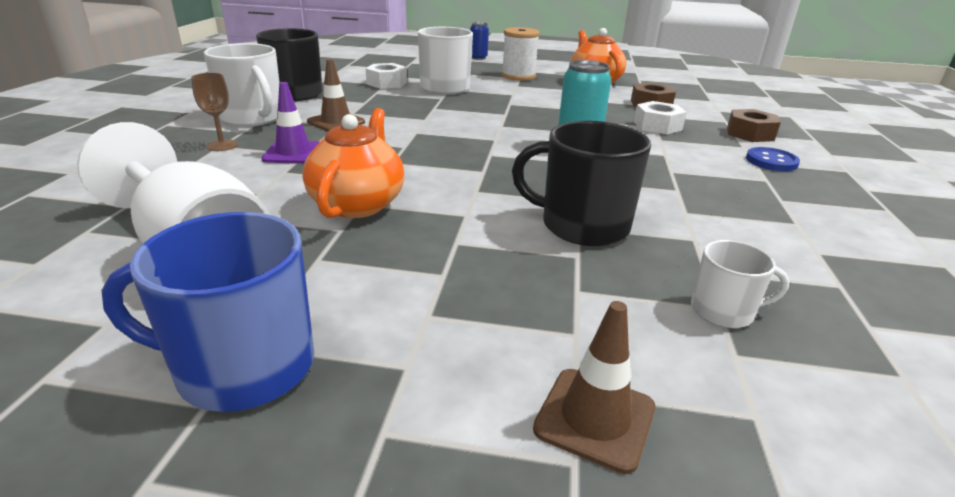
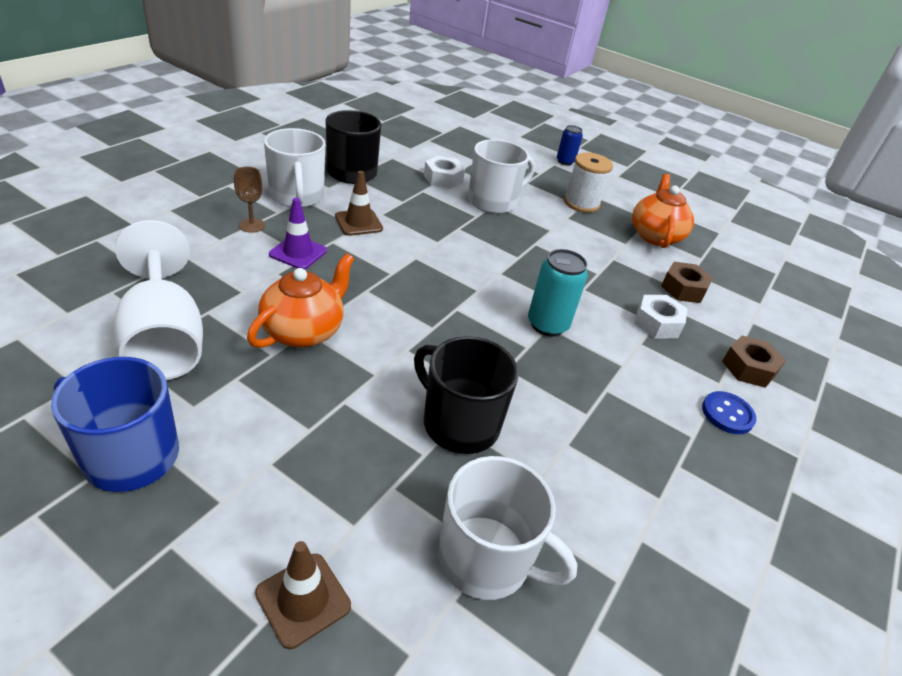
camera: 20 degrees right, 10 degrees up
white mug [691,240,790,328] -> white mug [438,456,578,600], size x1.82

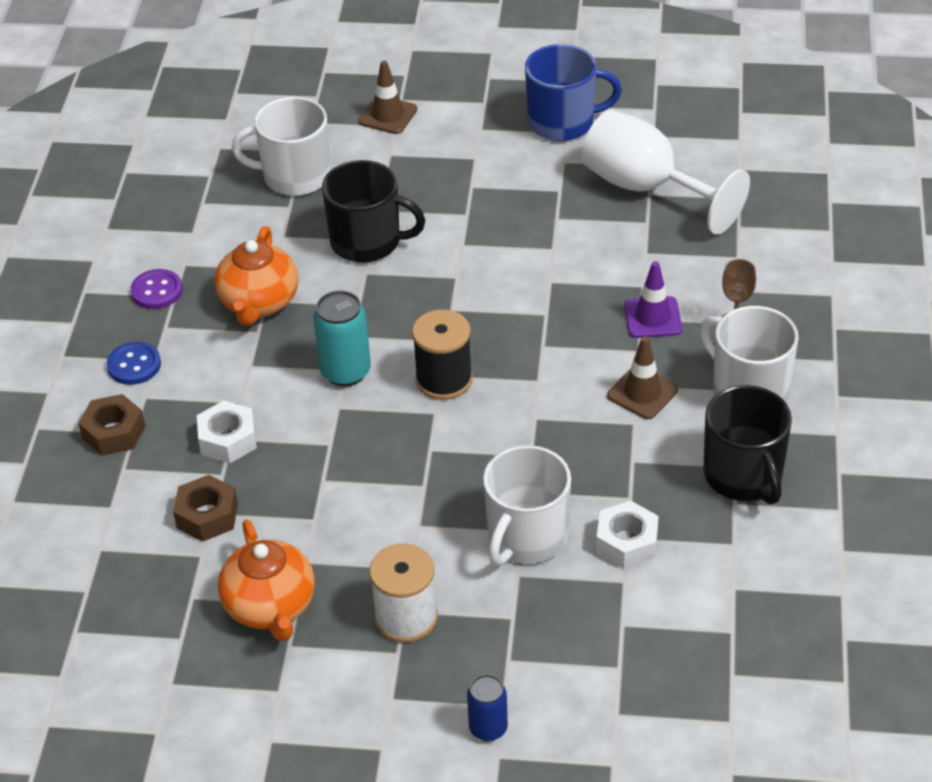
camera: 160 degrees right, 5 degrees up
orange teapot [247,253,354,348] -> orange teapot moved to [214,226,298,326]
none -> purple button [130,269,183,309]
none -> black spool [412,310,473,400]

